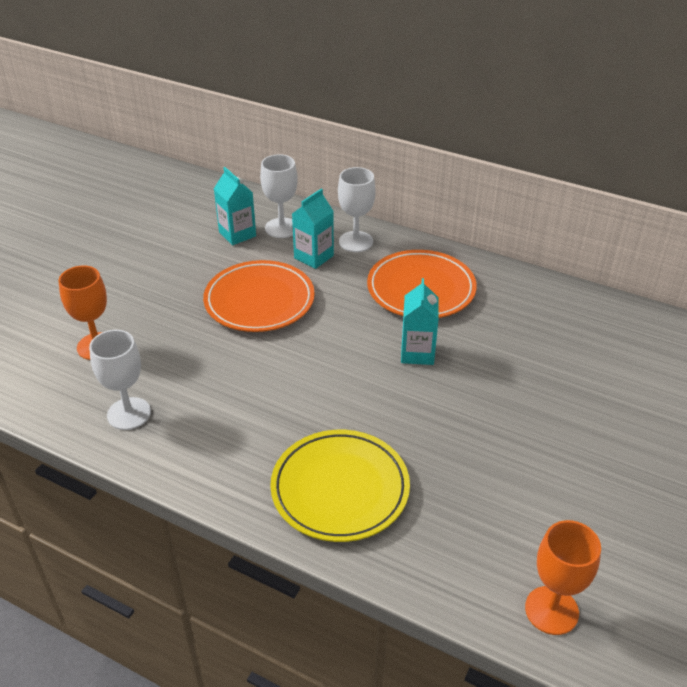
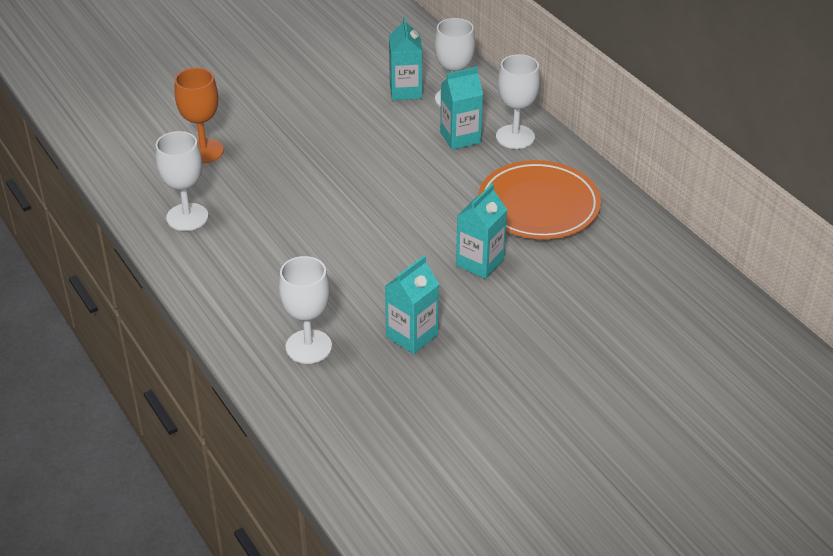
camera: 30 degrees right, 0 degrees up
orange plate [203,260,315,332] -> none
yellow plate [270,430,410,542] -> white goblet [279,256,332,364]
orange goblet [525,520,601,635] -> none
none -> turquoise carton [385,256,439,354]

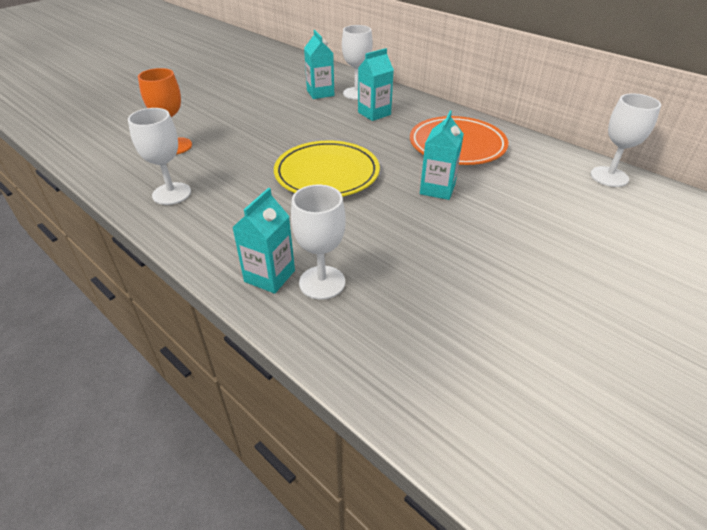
camera: 15 degrees left, 0 degrees up
turquoise carton [385,256,439,354] -> turquoise carton moved to [232,188,295,294]
white goblet [496,54,540,149] -> white goblet moved to [590,94,661,187]
none -> yellow plate [274,141,380,196]

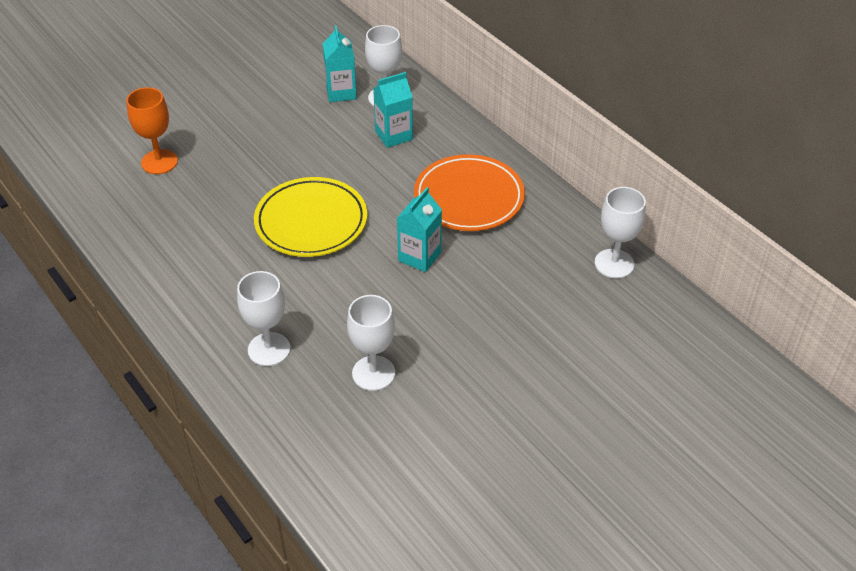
camera: 10 degrees right, 5 degrees up
white goblet [128,108,191,205] -> white goblet moved to [347,295,395,391]
turquoise carton [232,188,295,294] -> none

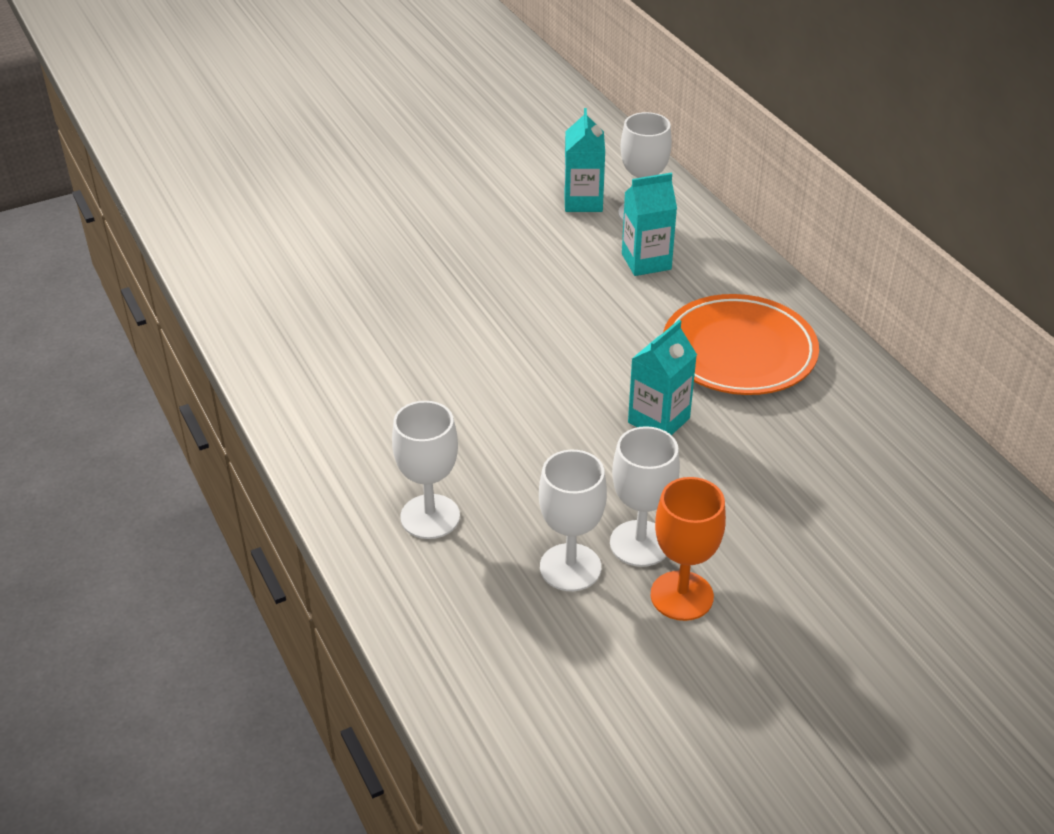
camera: 10 degrees right, 5 degrees down
orange goblet [126,87,178,174] -> orange goblet moved to [651,477,726,621]
yellow plate [254,177,367,257] -> none
white goblet [595,187,646,278] -> white goblet moved to [610,426,680,567]

